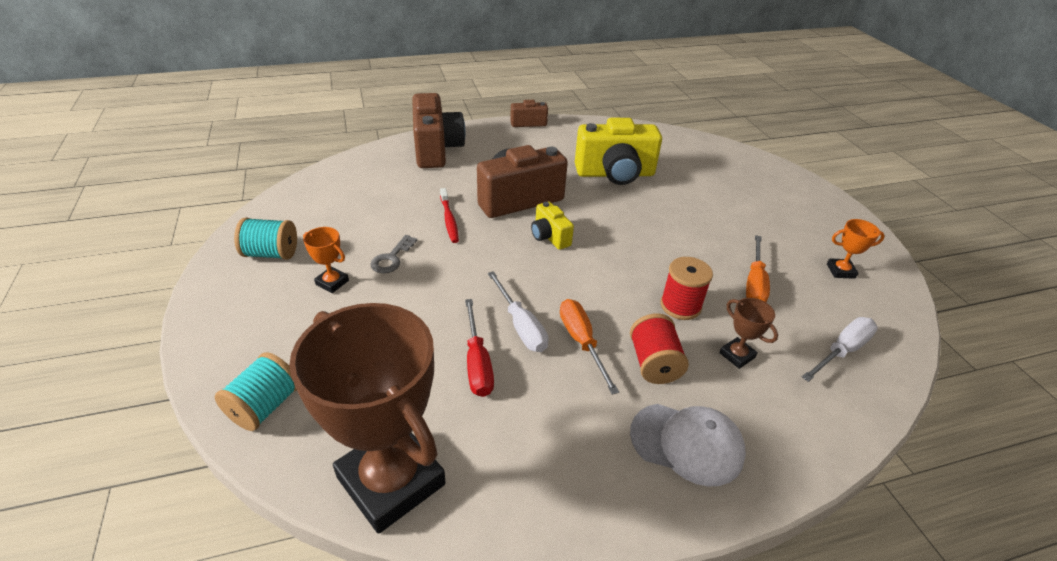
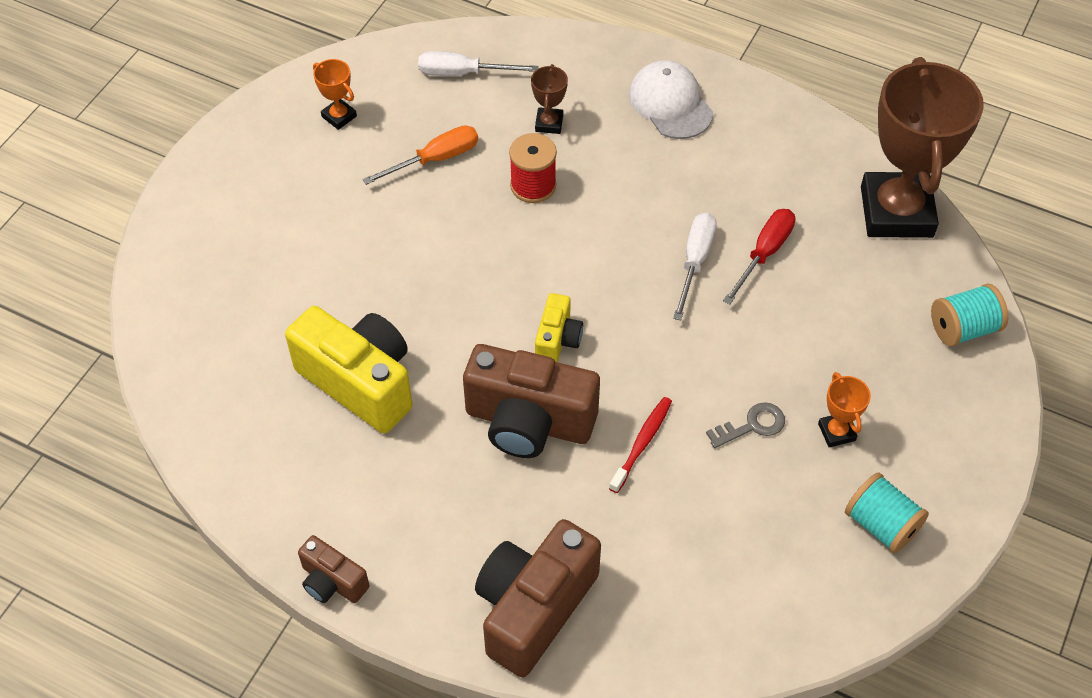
camera: 135 degrees left, 15 degrees up
orange screwdriver [560,299,619,395] -> none
red spool [630,313,689,384] -> none

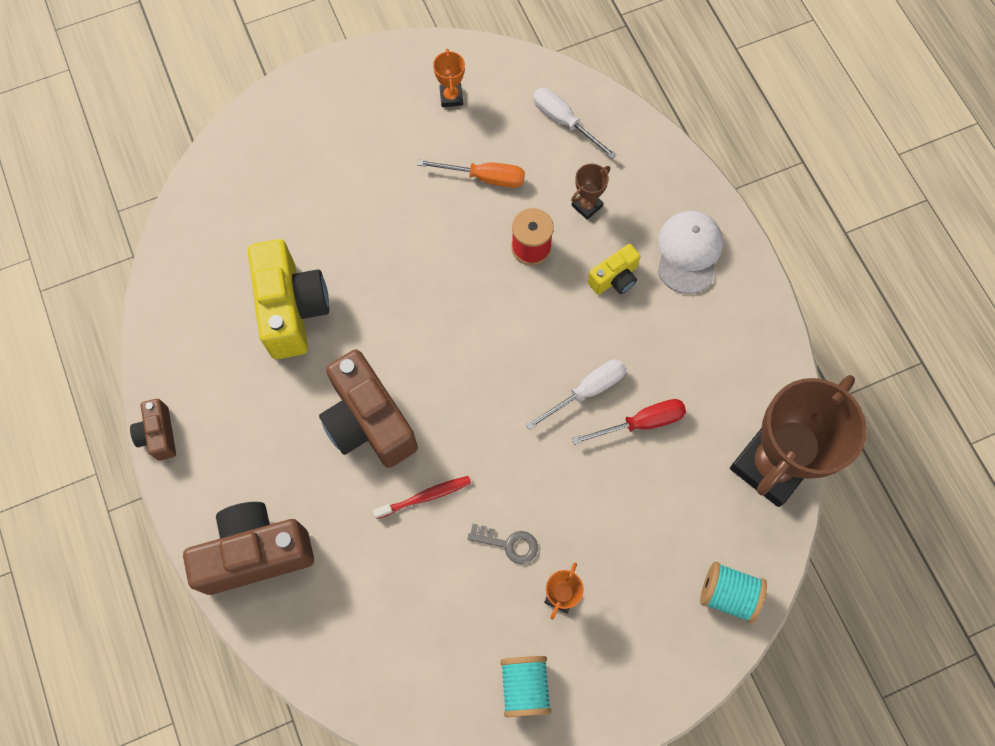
camera: 40 degrees right, 15 degrees up
yellow camera [535,293,583,362] -> yellow camera moved to [588,244,641,295]

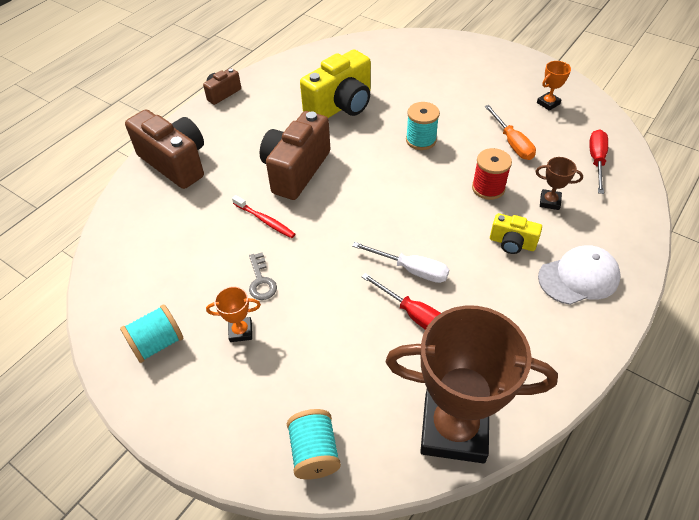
camera: 60 degrees right, 20 degrees down
white screwdriver [533,88,617,159] -> red screwdriver [589,130,608,194]
none -> turquoise spool [406,102,440,150]

